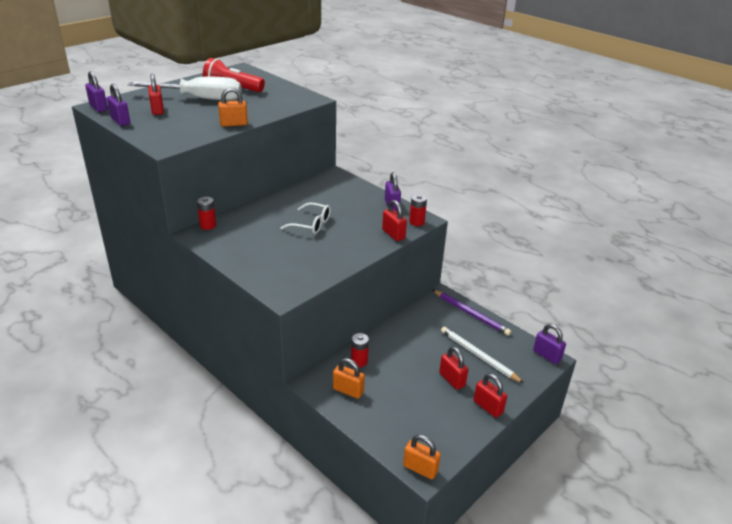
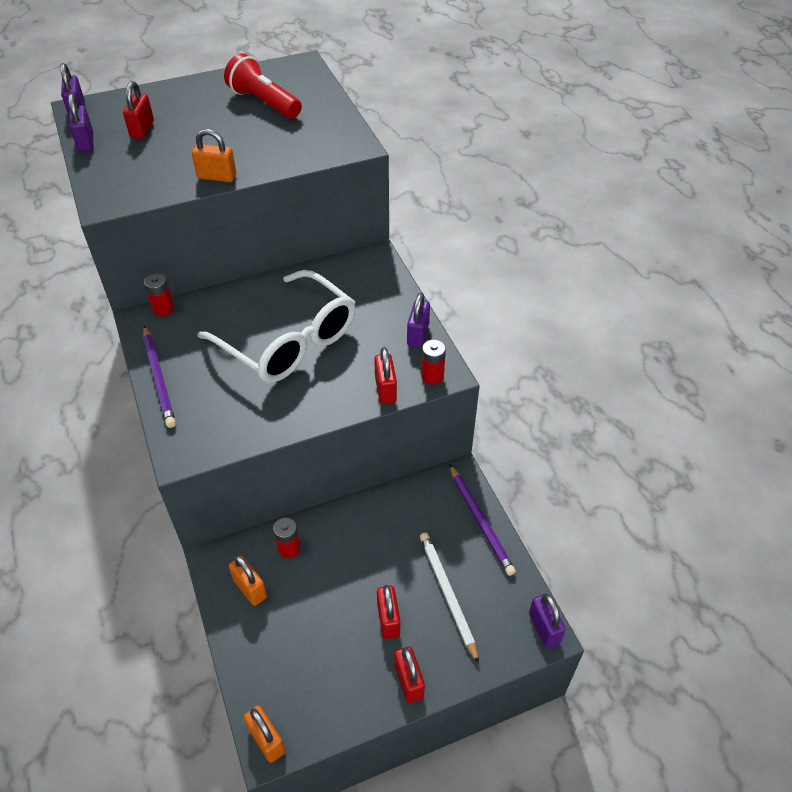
camera: 25 degrees right, 15 degrees up
white screwdriver [127,77,242,101] -> none
white glasses [280,203,331,234] -> white glasses [197,270,356,383], size x2.07
none -> purple pencil [143,325,176,428]

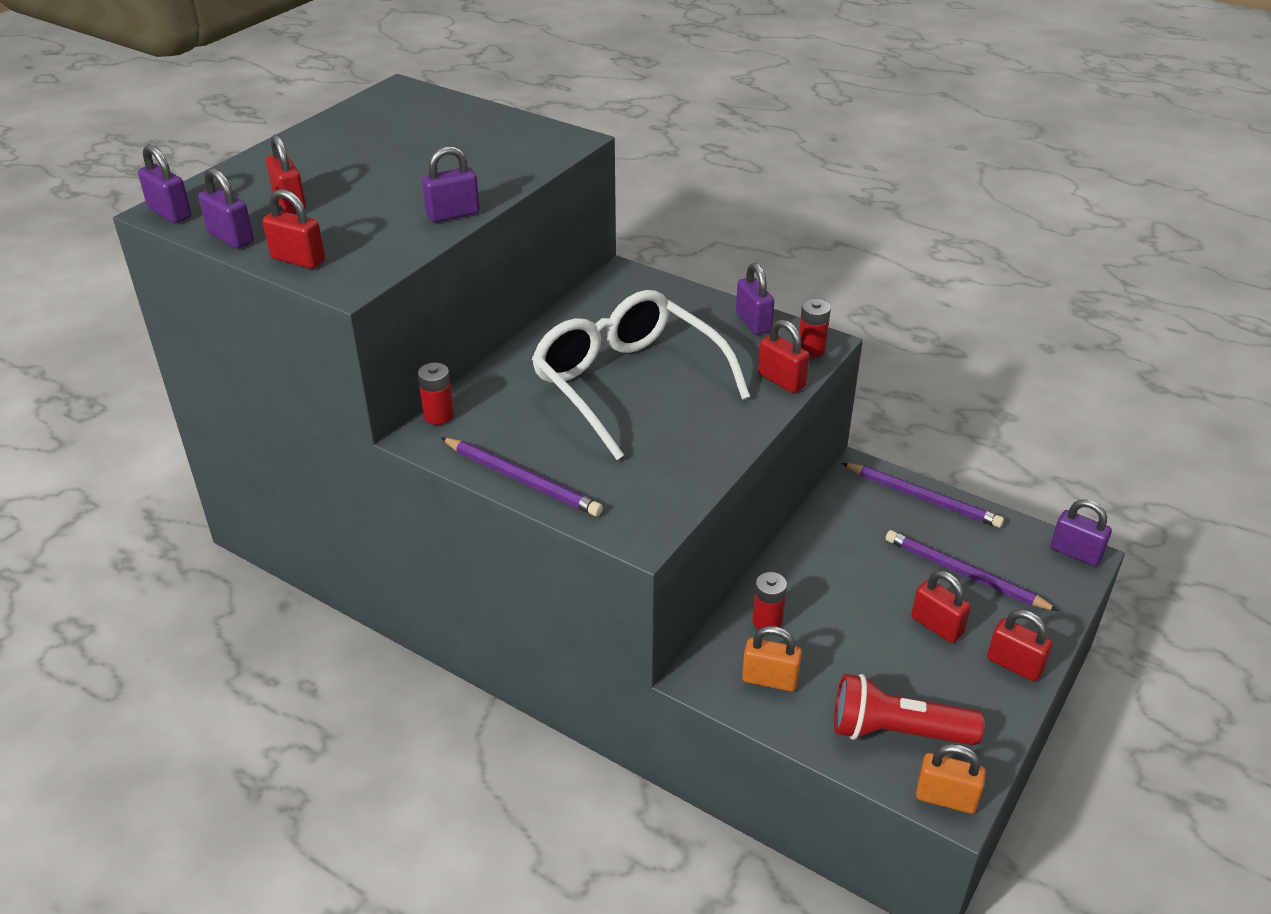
camera: 35 degrees left, 10 degrees down
orange padlock [192,129,236,182] -> purple padlock [422,146,480,222]
white glasses [197,270,356,383] -> white glasses turned 135 degrees counterclockwise [532,290,750,460]
red flashlight [224,53,302,119] -> red flashlight moved to [834,674,984,746]
white pencil [420,532,479,664] -> purple pencil [886,530,1059,611]
none -> red padlock [263,189,325,269]

